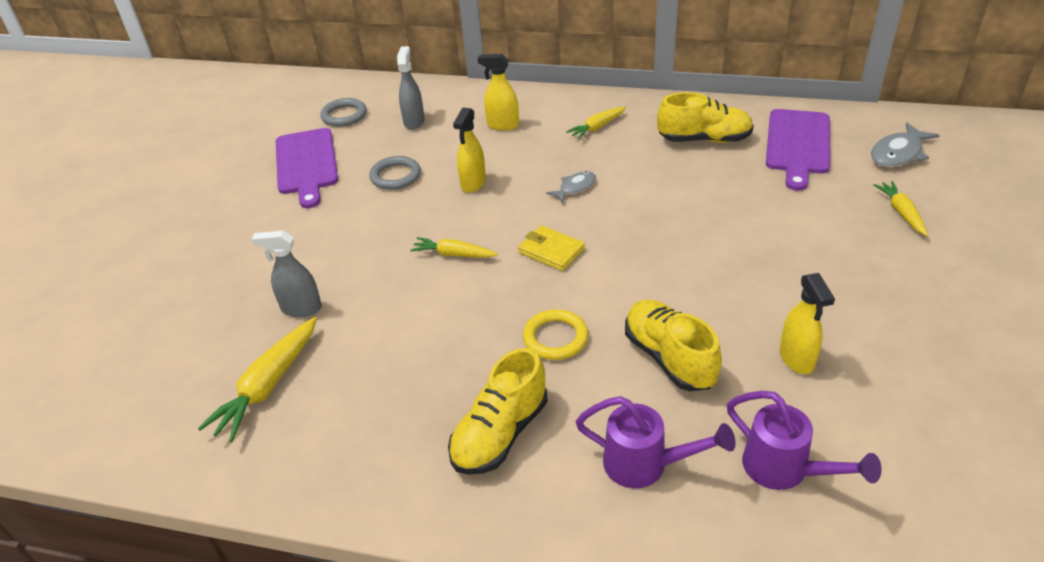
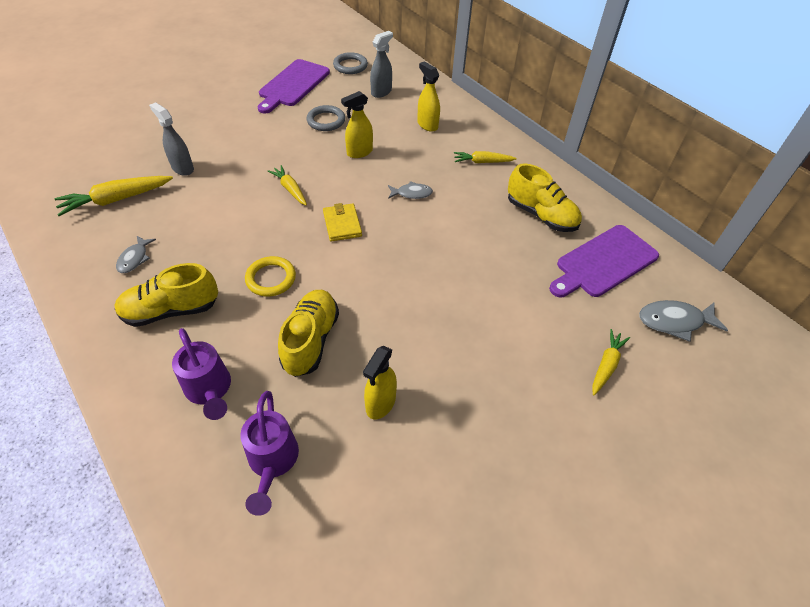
camera: 35 degrees right, 10 degrees up
none -> grey fish [116,236,156,273]

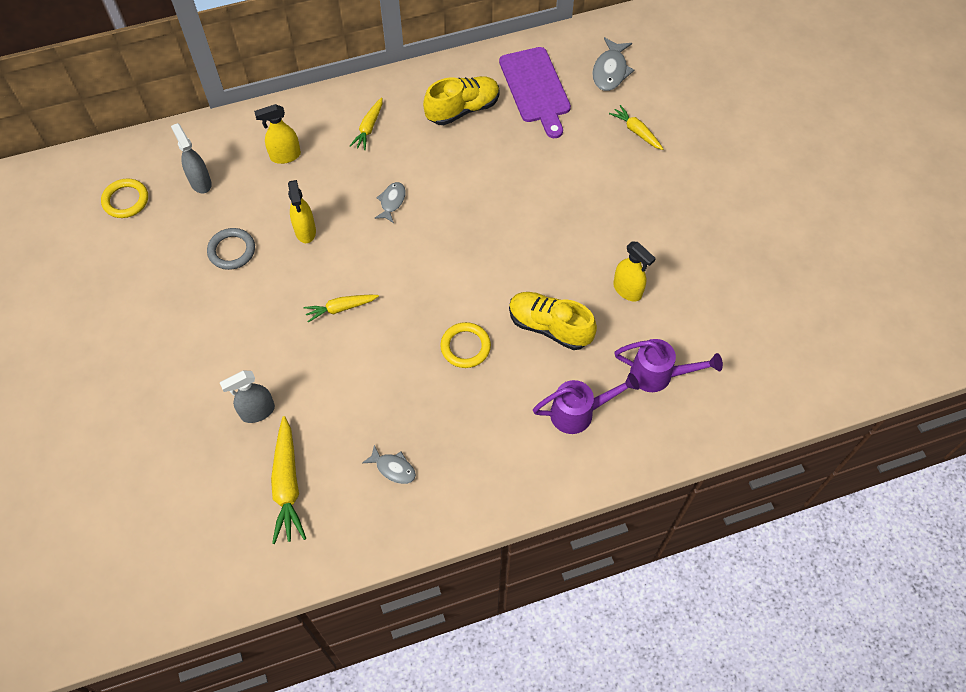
camera: 70 degrees left, 10 degrees up
yellow shoe [114,263,218,327] -> none
purple cutting board [258,59,330,113] -> none
yellow wallet [323,203,362,242] -> none
grey ring [333,52,368,74] -> yellow ring [101,179,148,218]

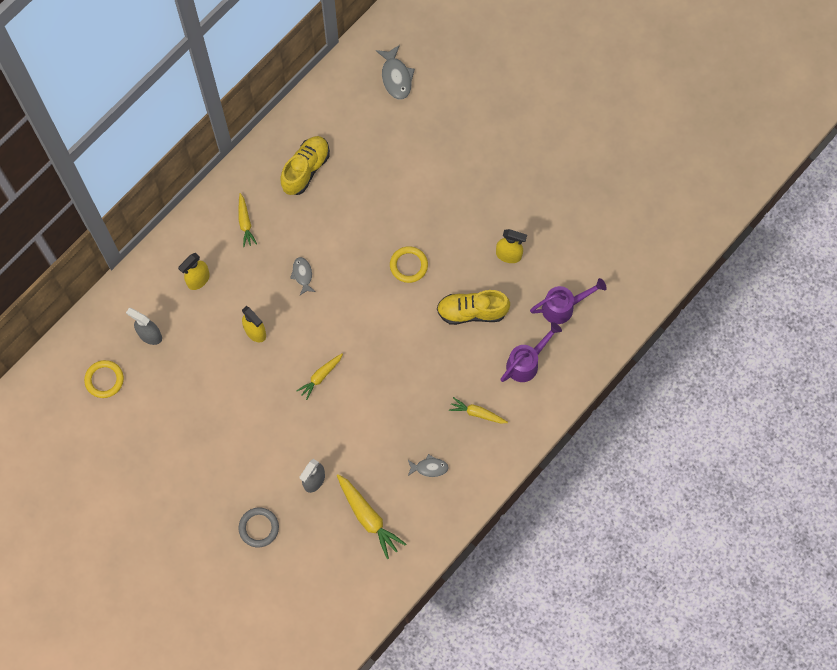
camera: 30 degrees left, 10 degrees up
grey ring [207,228,255,270] -> grey ring moved to [239,508,279,547]
yellow ring [440,322,491,368] -> yellow ring moved to [390,246,428,283]
purple cutting board [499,47,571,138] -> none
yellow carrot [609,105,663,150] -> yellow carrot moved to [449,397,508,423]

